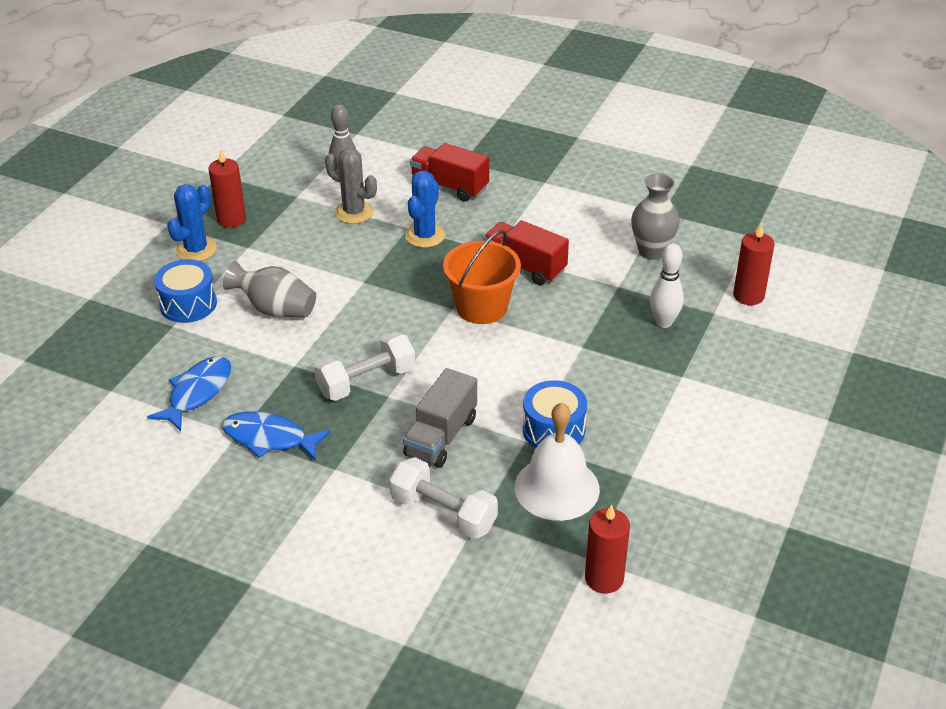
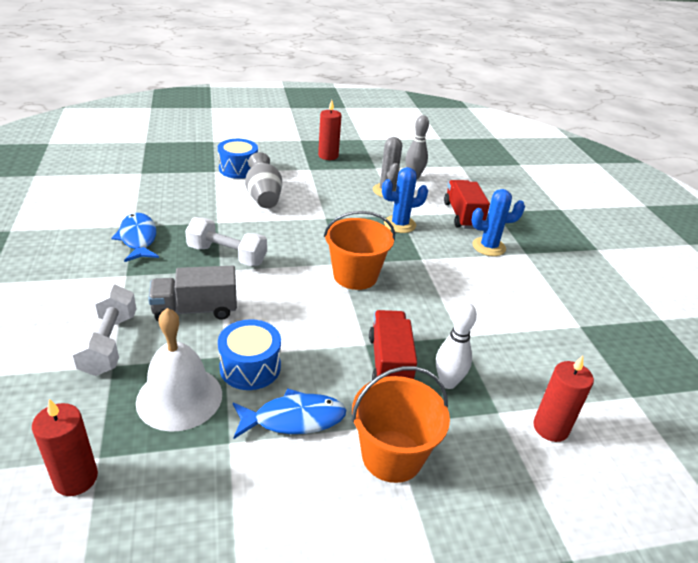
camera: 50 degrees right, 5 degrees down
blue fish [147,356,231,431] -> blue fish moved to [233,388,346,439]
blue cactus [167,184,217,261] -> blue cactus moved to [471,189,525,256]
red truck [483,220,569,285] -> red truck moved to [369,310,417,380]
grey vase [631,174,680,260] -> none
none -> orange bucket [351,366,450,483]

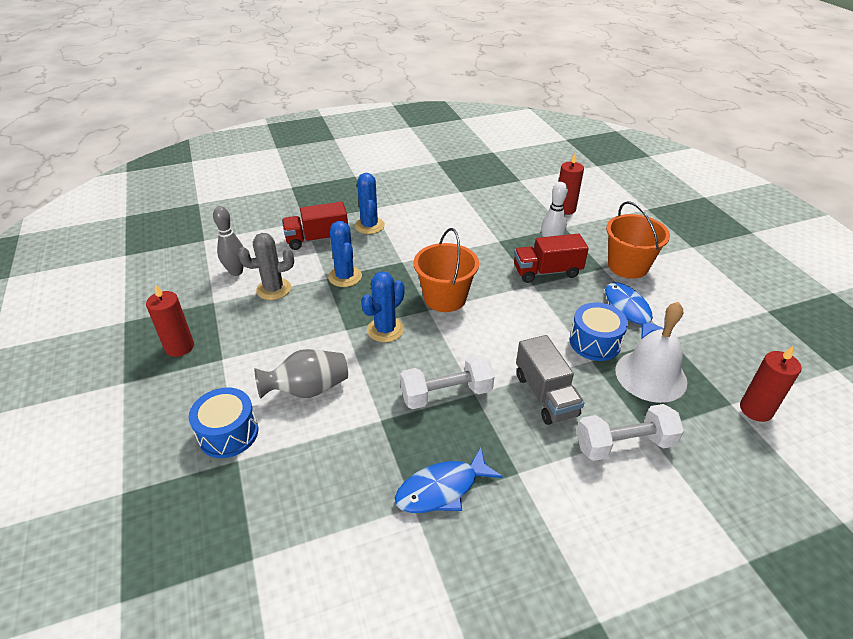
camera: 95 degrees left, 5 degrees up
white dumbbell [185,217,267,266] -> white dumbbell turned 60 degrees clockwise [400,354,494,409]
none -> blue cactus [361,271,405,342]

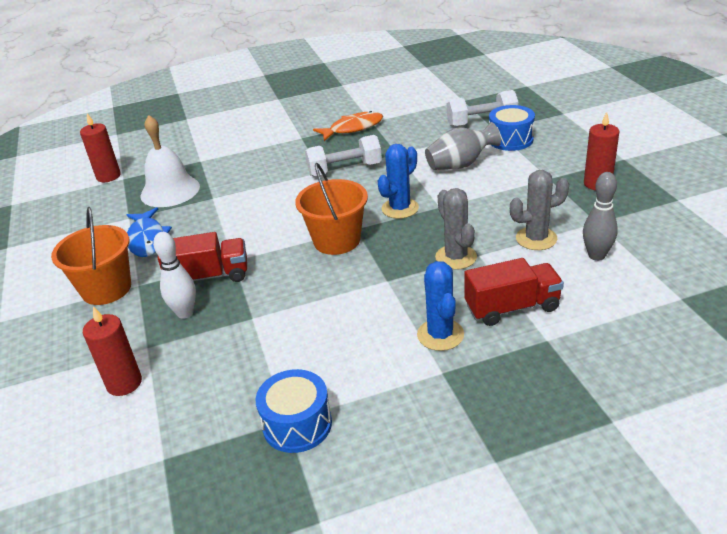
camera: 175 degrees left, 5 degrees down
blue cactus [328,221,362,287] -> grey cactus [435,188,477,270]
blue fish [395,447,503,513] -> orange fish [313,111,383,141]
grey truck [516,335,584,425] -> none
blue drum [570,303,628,361] -> blue drum moved to [255,369,332,453]
white dumbbell [576,404,684,461] -> white dumbbell moved to [447,90,519,127]

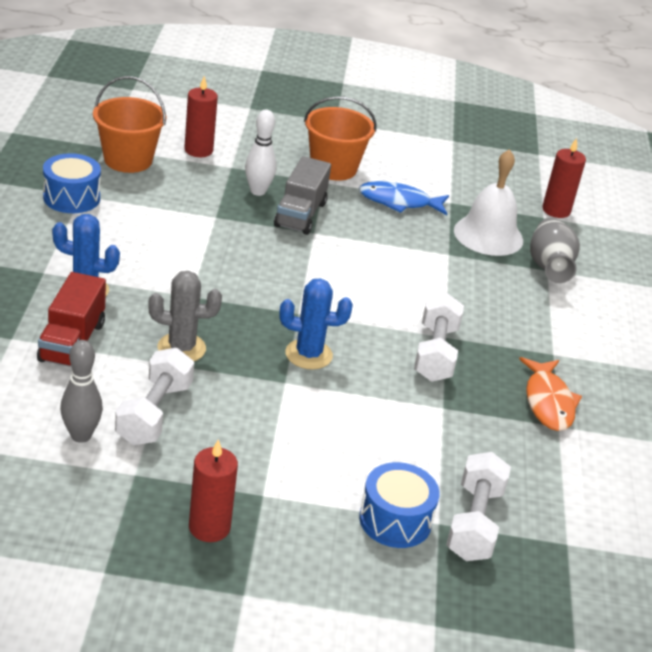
camera: 105 degrees right, 0 degrees up
red truck [158,232,247,282] -> grey truck [274,156,331,235]
orange bucket [295,163,368,255] -> orange bucket moved to [93,76,167,173]
blue cactus [378,144,419,219] -> blue cactus turned 60 degrees counterclockwise [279,278,353,370]
grey vase [425,122,501,170] -> grey vase moved to [530,218,580,283]
grey cactus [510,170,569,250] -> white dumbbell [115,348,194,445]

